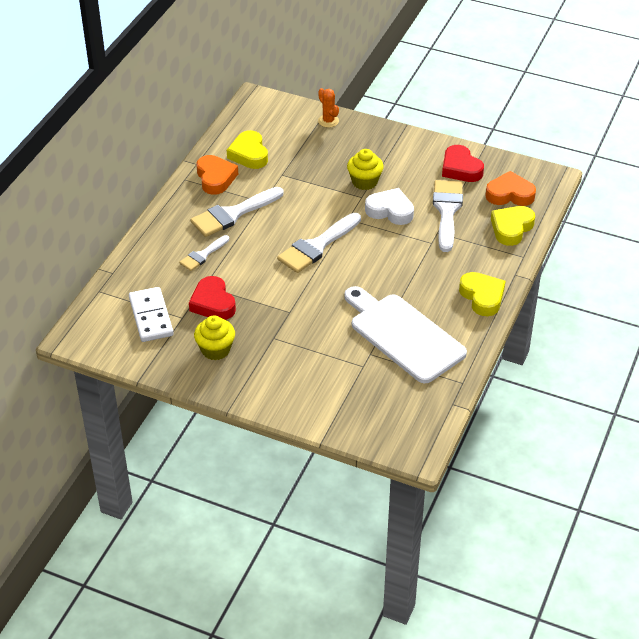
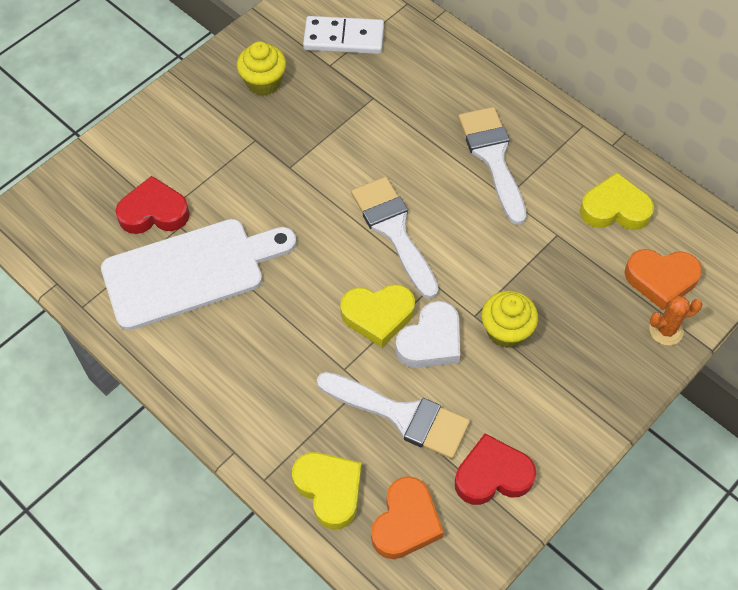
camera: 110 degrees right, 15 degrees up
white brush [179,235,229,271] -> none
red heart [189,276,236,320] -> red heart moved to [116,176,190,234]
orange heart [197,155,238,195] -> orange heart moved to [624,249,702,310]
yellow heart [459,272,506,316] -> yellow heart moved to [340,284,415,347]

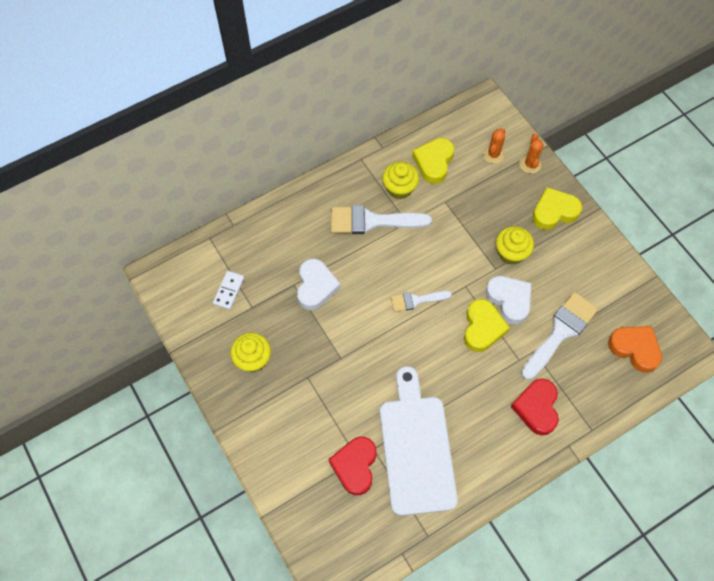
camera: 75 degrees left, 5 degrees up
yellow heart [292,452,361,530] -> yellow heart moved to [532,187,582,230]
white domino [303,16,384,54] -> white domino [213,271,244,310], size x0.60
white brush [351,177,439,299] -> white brush [391,291,452,312], size x0.58
red heart [455,434,536,505] -> red heart moved to [511,379,559,435]
orange heart [624,249,702,310] -> orange cactus [483,128,505,164]
none -> white heart [297,258,341,310]
none -> yellow cupcake [382,161,419,199]

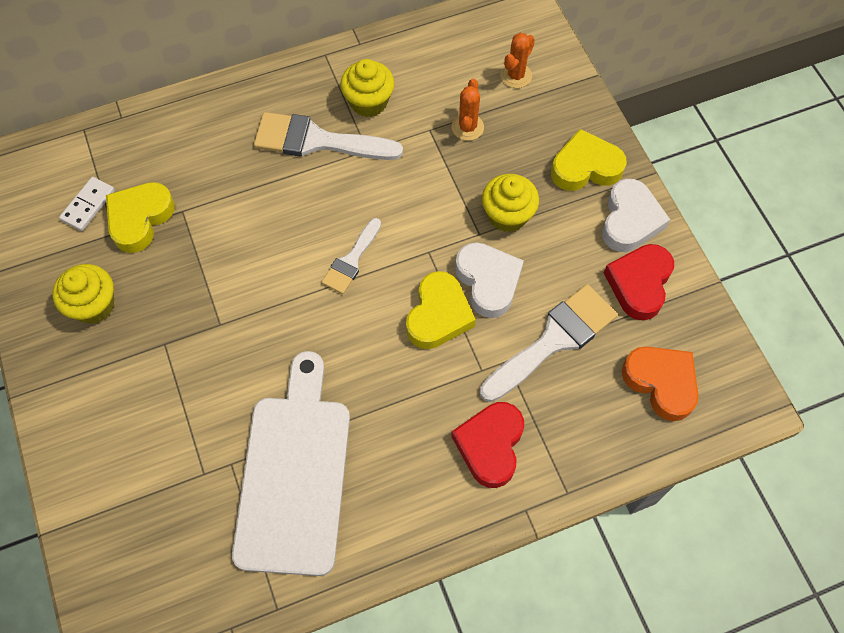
camera: 10 degrees right, 0 degrees up
white heart [297,258,341,310] -> white heart moved to [602,179,670,252]
red heart [328,437,377,495] -> red heart moved to [604,244,674,321]
white brush [391,291,452,312] -> white brush turned 60 degrees counterclockwise [322,218,381,294]
yellow heart [412,138,454,184] -> yellow heart moved to [106,182,175,253]
orange cactus [520,133,544,174] -> orange cactus moved to [452,79,484,141]

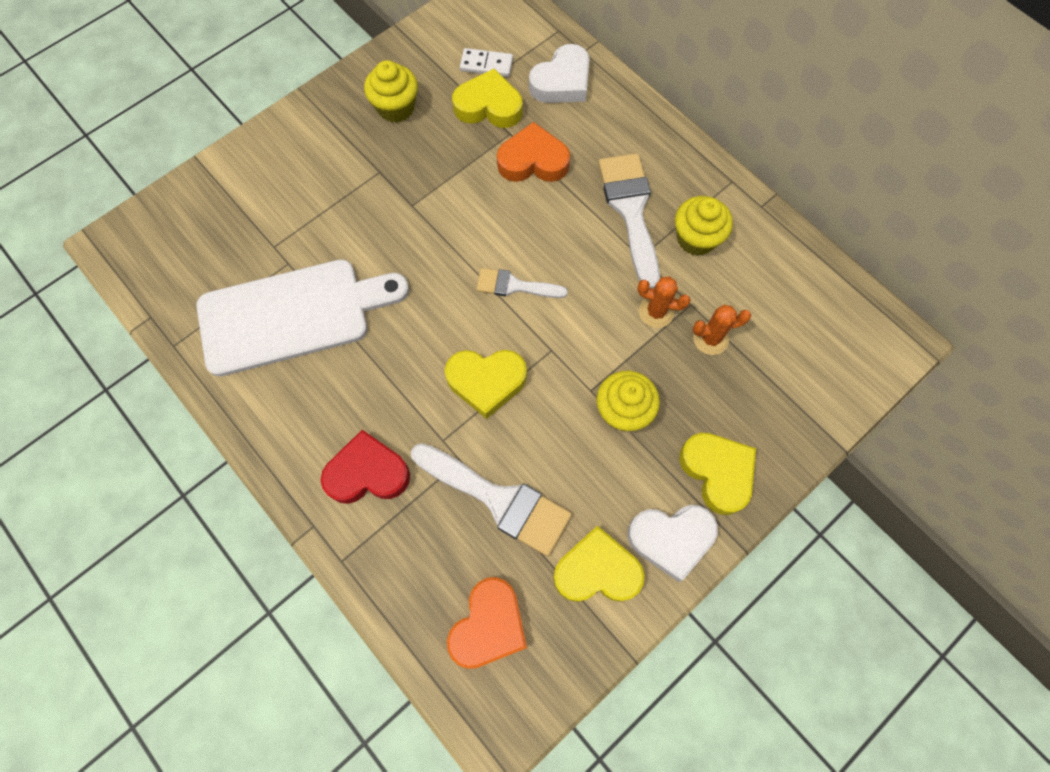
camera: 70 degrees right, 5 degrees up
white heart [455,242,524,318] -> white heart moved to [529,44,590,103]
orange cactus [500,33,535,88] -> orange cactus moved to [637,276,691,328]
red heart [604,244,674,321] -> yellow heart [553,526,645,602]
none -> orange heart [497,122,570,182]

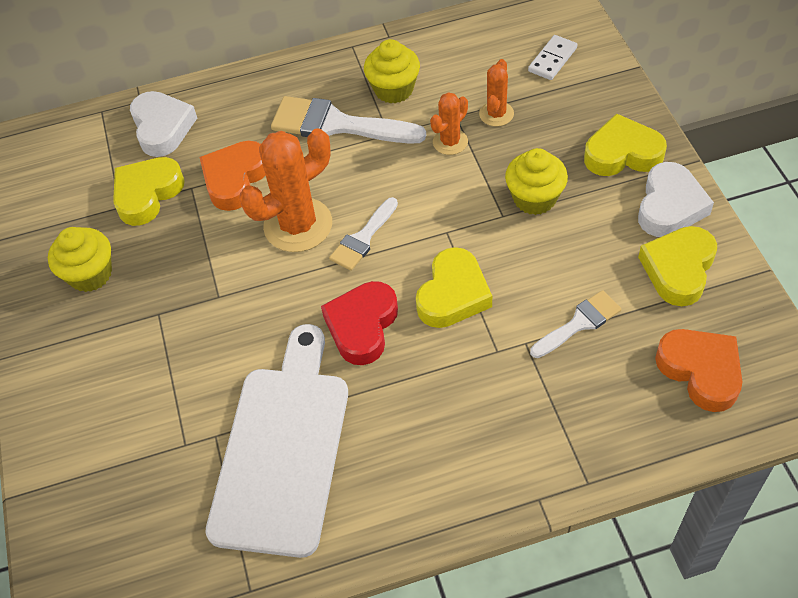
camera: 60 degrees left, 15 degrees down
red heart [321,430,410,504] -> red heart moved to [321,281,398,365]
white brush [411,443,572,556] -> white brush [530,290,621,358], size x0.58
white domino [460,48,513,77] -> white domino moved to [528,35,577,80]
none -> orange cactus [240,128,332,252]

